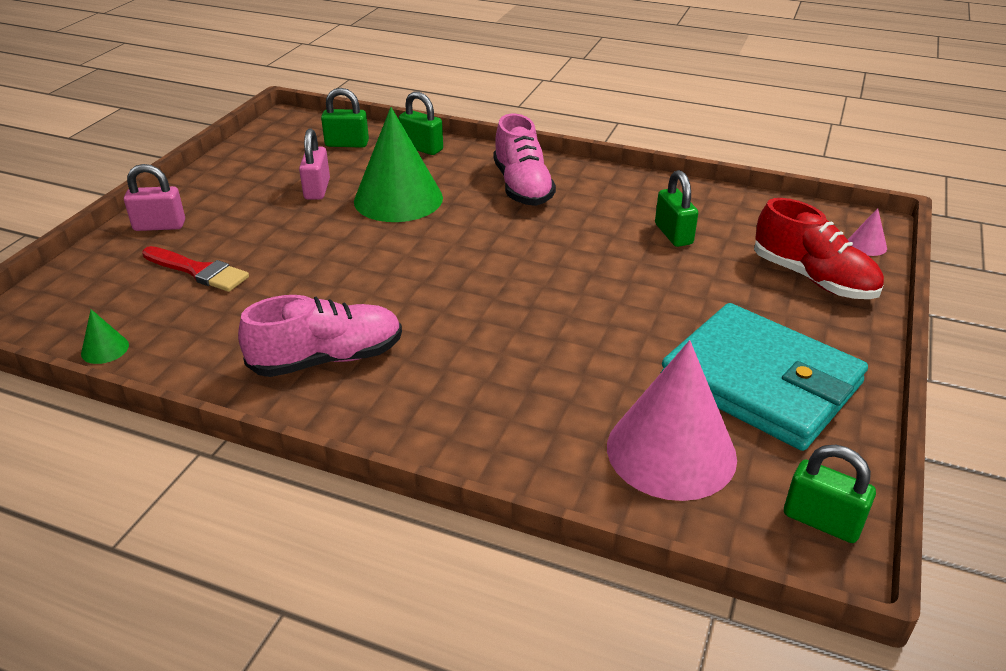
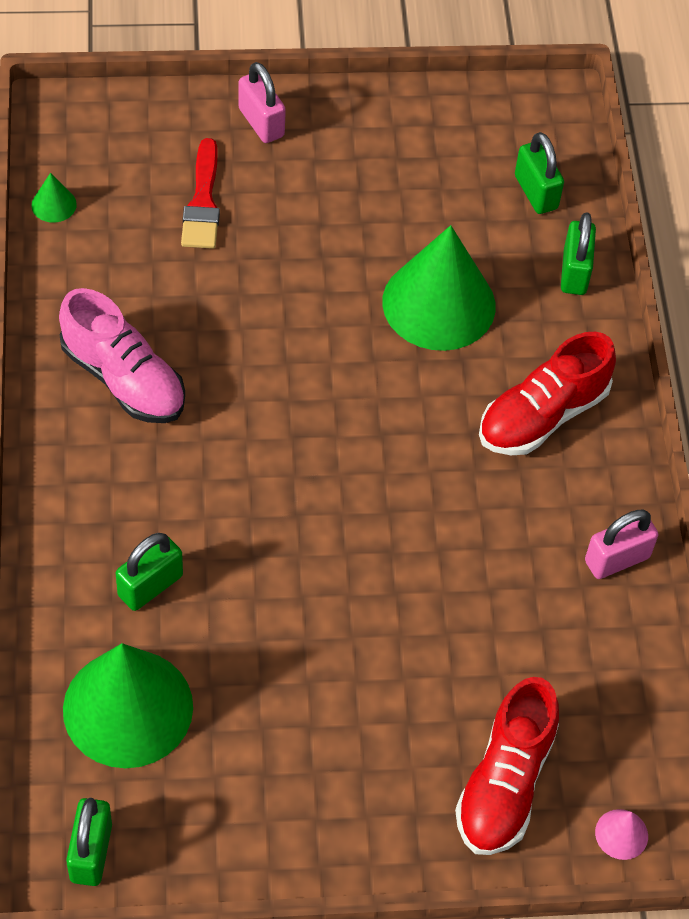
camera: 60 degrees right, 20 degrees up
pink padlock [299,129,330,200] -> pink padlock moved to [585,510,658,579]
pink shoe [493,114,556,206] -> red shoe [479,332,616,455]
pink cone [607,340,737,501] -> green cone [63,643,193,768]
green padlock [655,170,698,247] -> green padlock moved to [116,533,183,611]
turquoise wallet [661,303,868,451] -> none

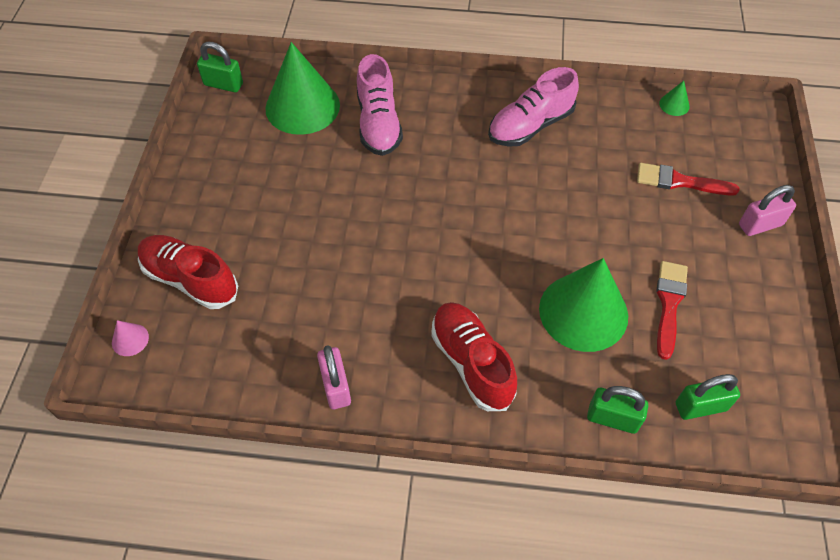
camera: 105 degrees right, 0 degrees up
green padlock [116,533,183,611] -> pink shoe [357,54,403,156]
none -> red brush [657,261,688,360]

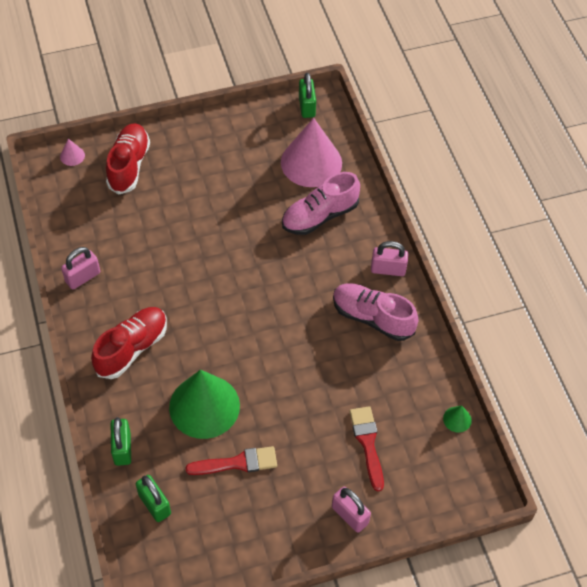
camera: 65 degrees right, 0 degrees up
green cone [265,42,340,135] -> pink cone [281,118,342,187]
none -> pink padlock [371,241,408,276]

